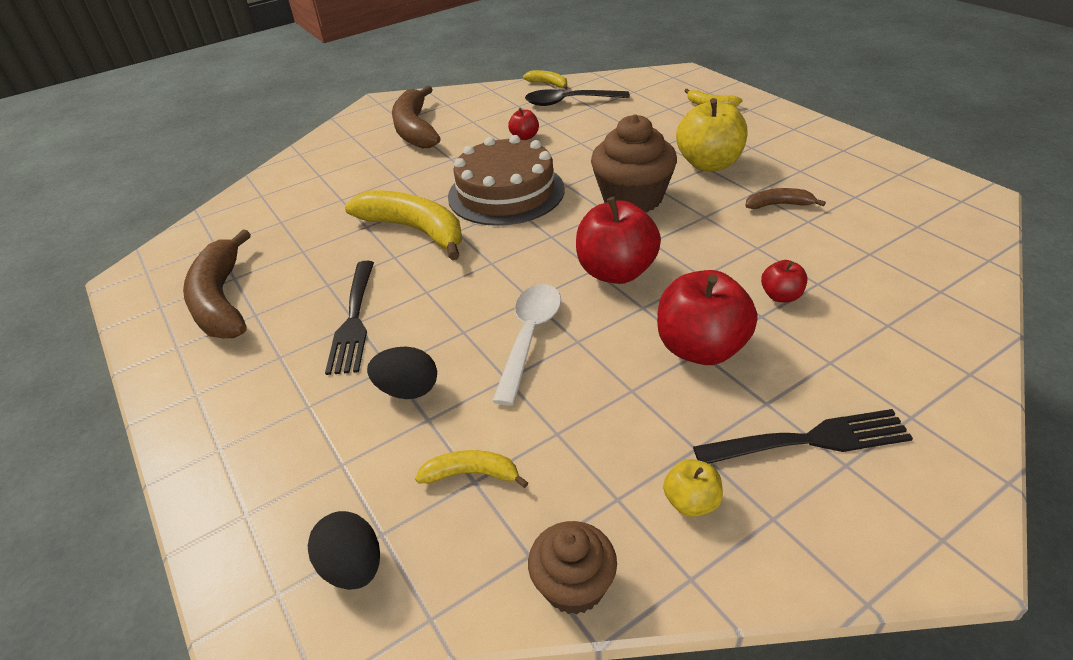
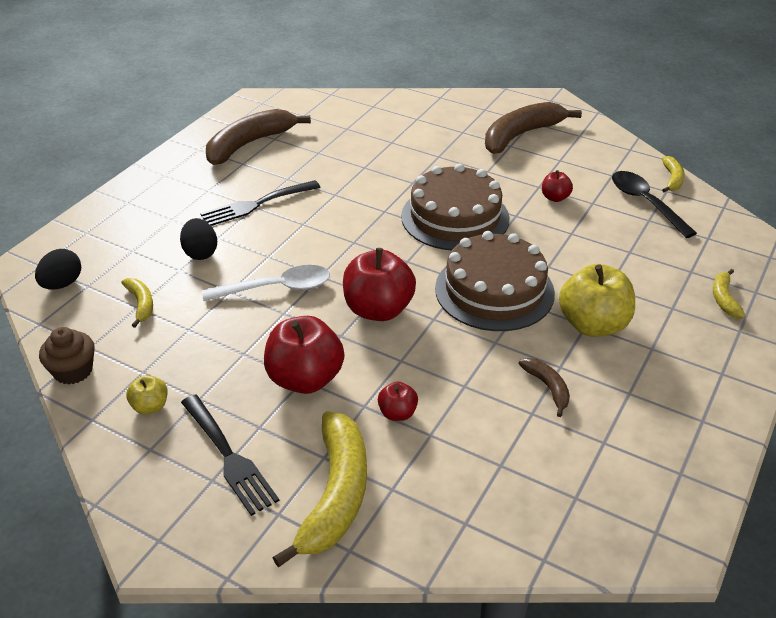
camera: 60 degrees right, 0 degrees up
yellow banana [345,190,462,260] -> yellow banana moved to [272,411,367,568]
brown cupcake [591,114,677,212] -> brown cake [435,231,555,331]

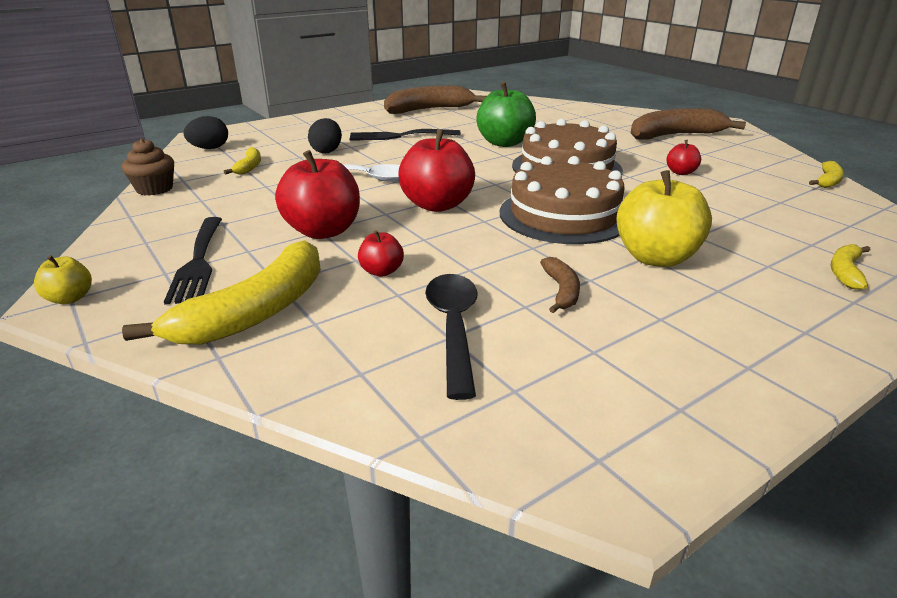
camera: 25 degrees right, 10 degrees down
yellow apple [126,375,168,415] -> yellow apple moved to [34,255,92,304]
black spoon [612,171,697,238] -> black spoon moved to [425,274,478,400]
none -> green apple [476,82,536,147]

